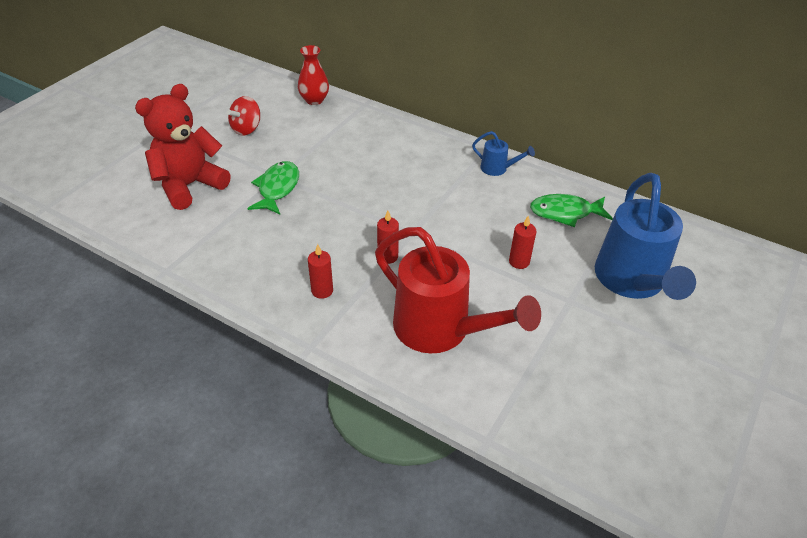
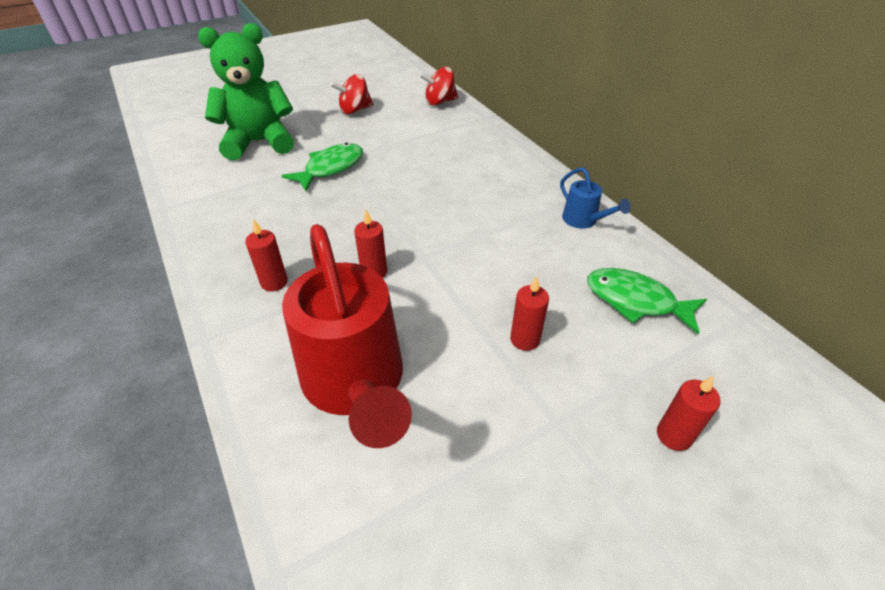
camera: 30 degrees right, 0 degrees up
red teddy bear [135,84,231,210] -> green teddy bear [198,23,294,160]
red vase [298,45,329,105] -> red spinning top [420,67,458,106]
blue watering can [595,173,696,300] -> red candle [657,376,721,451]

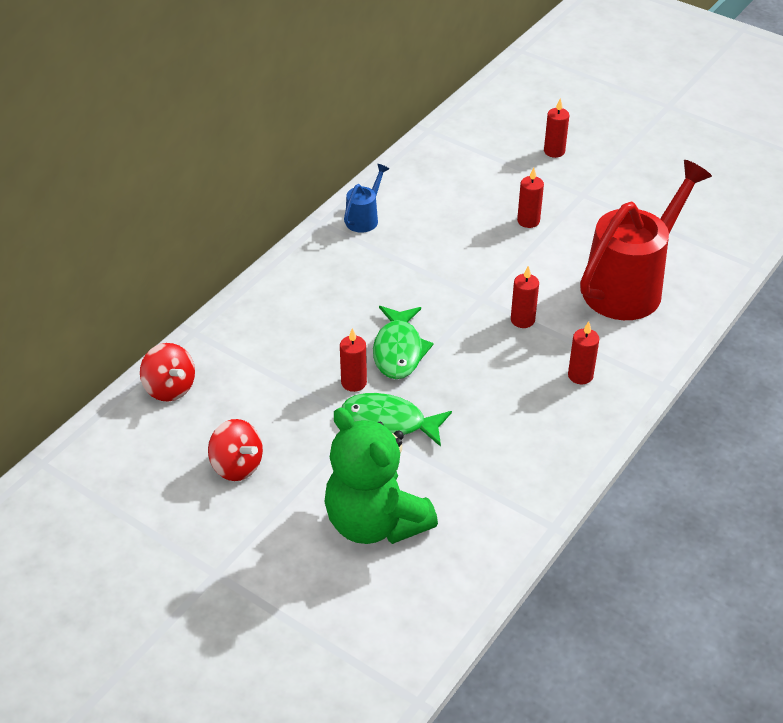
camera: 115 degrees left, 0 degrees up
green fish [587,268,707,334] -> green fish moved to [373,306,434,379]
none -> red candle [340,328,367,392]

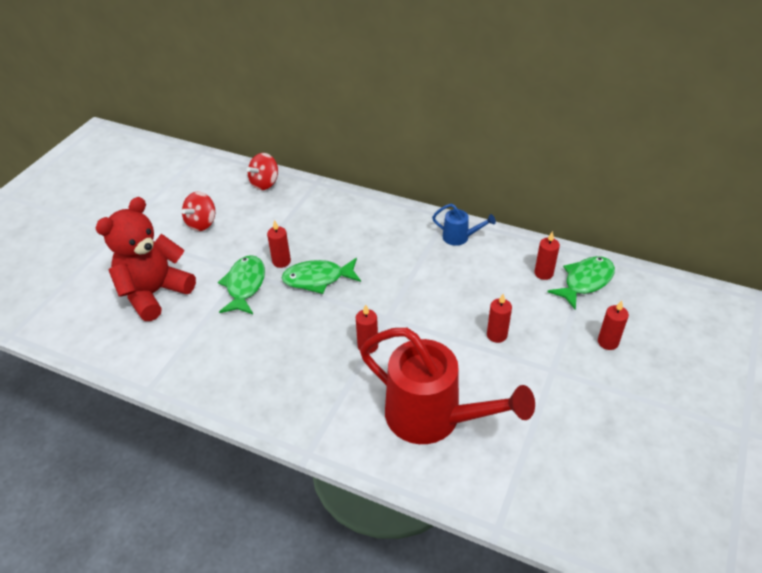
camera: 80 degrees right, 0 degrees up
green teddy bear [325,407,438,544] -> red teddy bear [95,197,196,321]
red candle [568,321,599,384] -> red candle moved to [534,231,560,280]
none -> green fish [547,256,615,310]

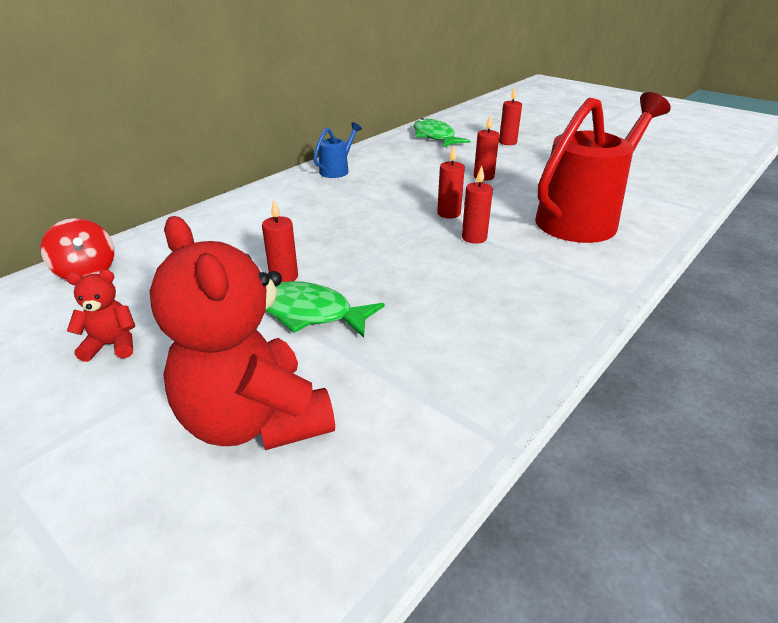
camera: 75 degrees left, 10 degrees down
red spinning top [181,192,215,231] -> red teddy bear [66,270,135,362]
green fish [282,258,361,294] -> none
red candle [534,231,560,280] -> red candle moved to [437,145,465,218]

